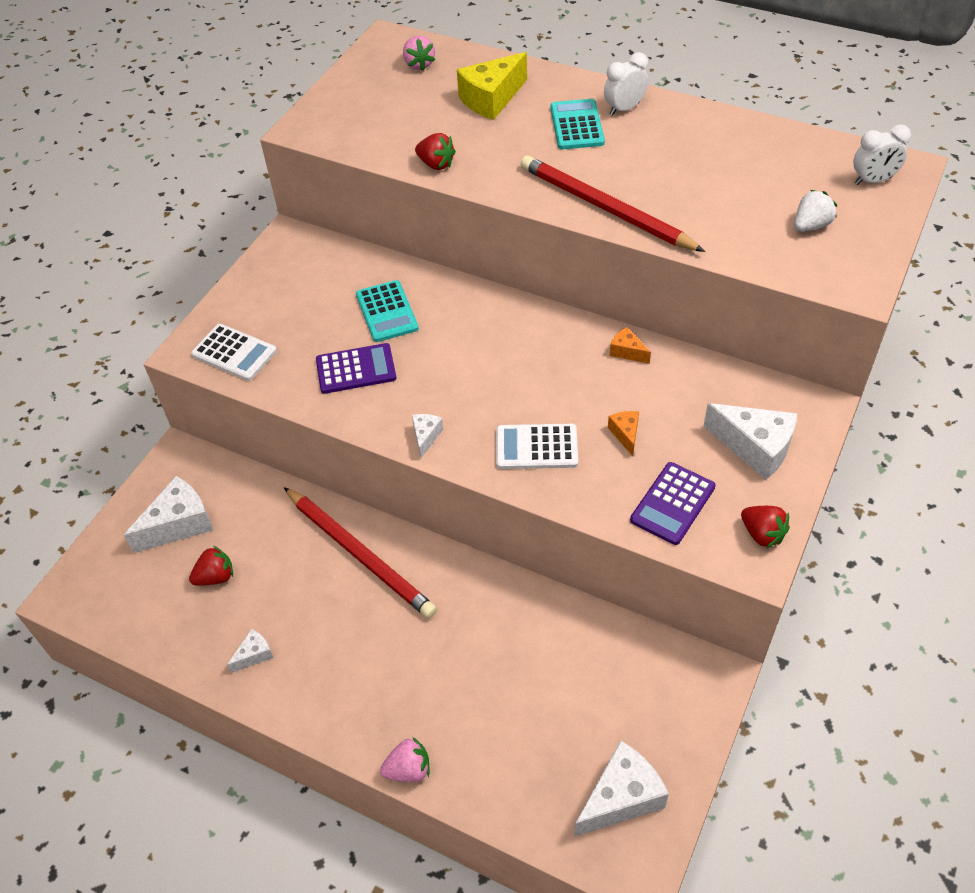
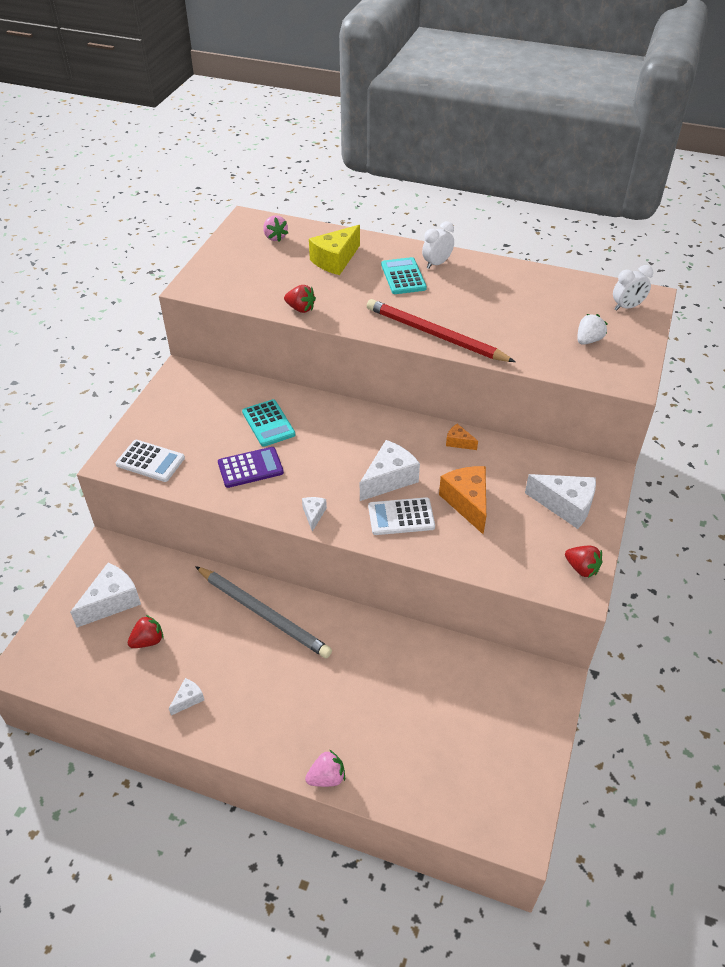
camera: 10 degrees left, 5 degrees down
red pencil [284,487,437,619] -> grey pencil [195,566,332,658]
white cheese [574,740,669,837] -> white cheese moved to [360,440,420,501]
orange cheese [608,411,639,456] -> orange cheese [439,466,486,534], size x1.98
purple calculator [630,462,716,545] -> none

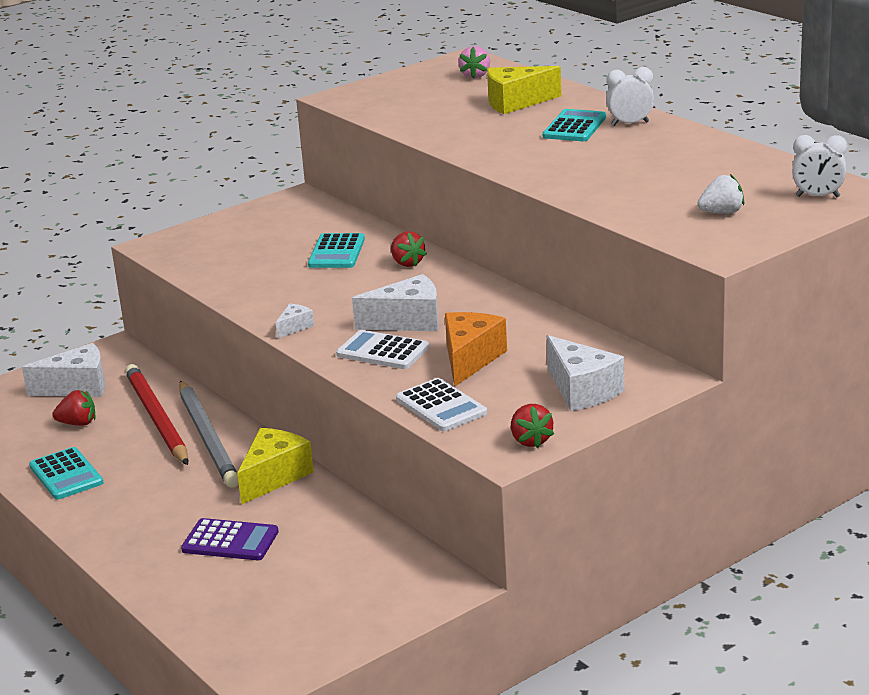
camera: 35 degrees right, 20 degrees down
white calculator [116,440,185,482] -> white calculator moved to [396,378,487,431]
white cheese [169,678,204,715] -> turquoise calculator [29,447,103,500]
purple calculator [218,447,284,488] -> purple calculator moved to [181,518,279,560]
red strawberry [284,285,316,313] -> red strawberry moved to [391,231,427,267]
pink strawberry [305,750,345,787] -> none
red pencil [367,299,515,362] -> red pencil moved to [125,364,188,465]
orange cheese [446,424,478,450] -> none
none -> yellow cheese [237,428,314,505]

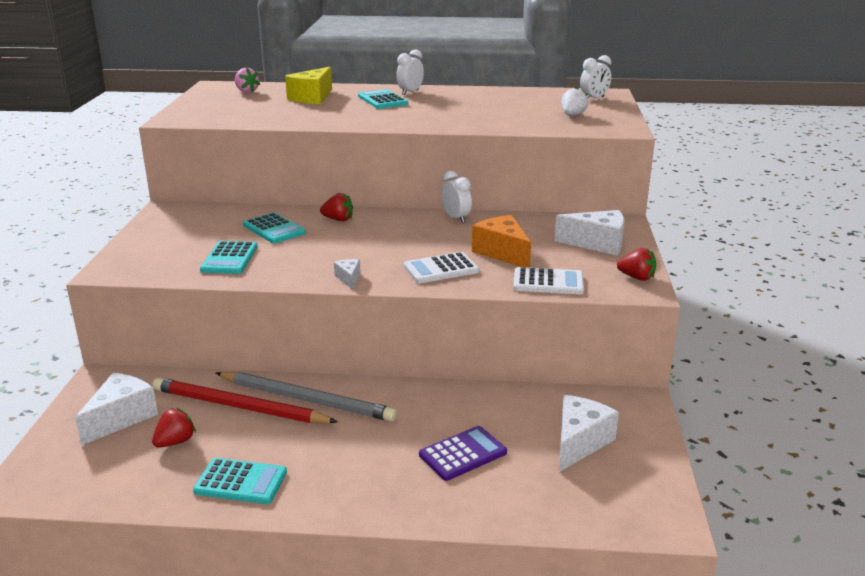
camera: 50 degrees left, 0 degrees up
yellow cheese [237,428,314,505] -> none
white cheese [352,274,439,331] -> white cheese moved to [559,395,619,472]
none -> turquoise calculator [200,241,258,274]
none -> white clock [441,171,472,223]

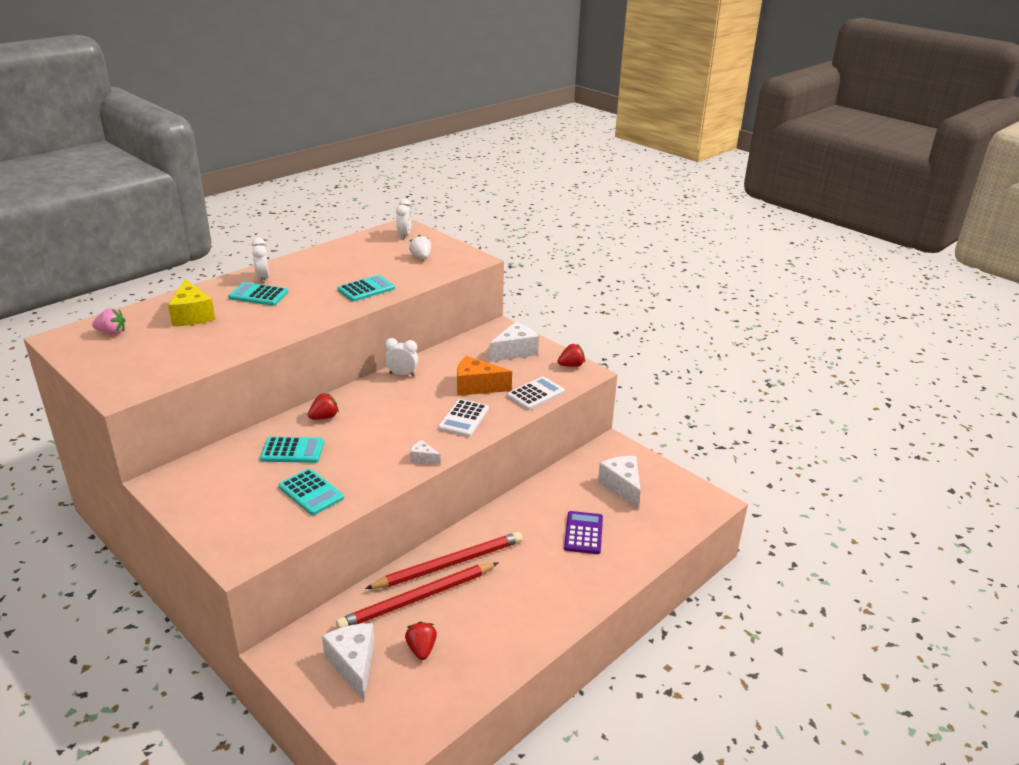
camera: 50 degrees left, 5 degrees up
turquoise calculator [193,458,287,504] -> turquoise calculator moved to [337,275,395,302]
grey pencil [216,372,397,422] -> red pencil [365,532,523,589]

